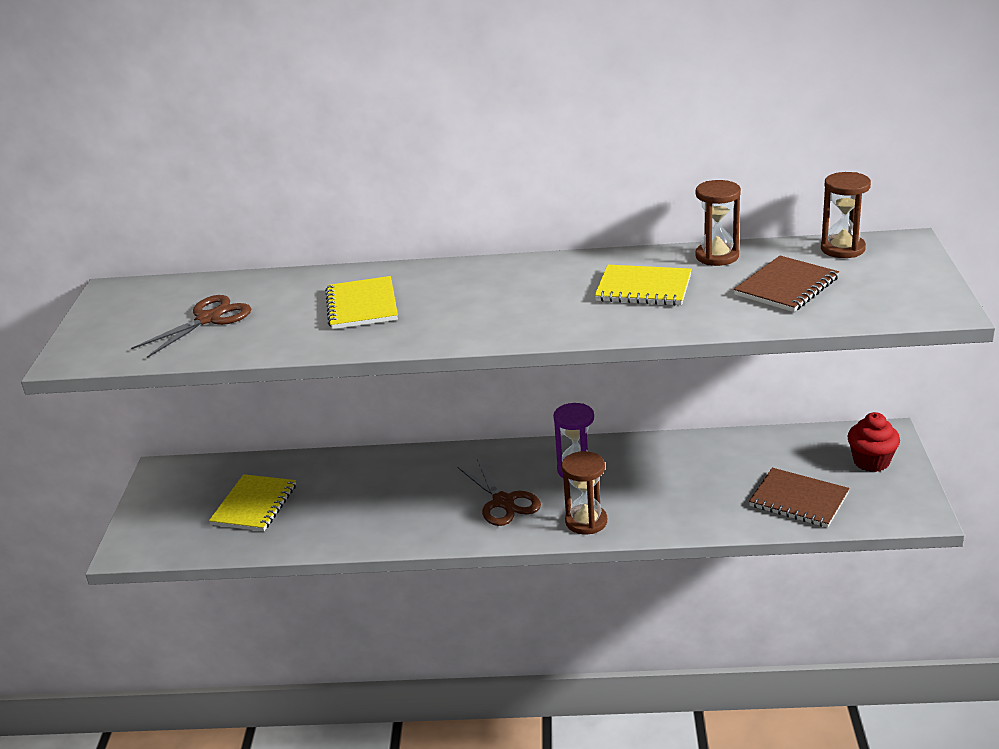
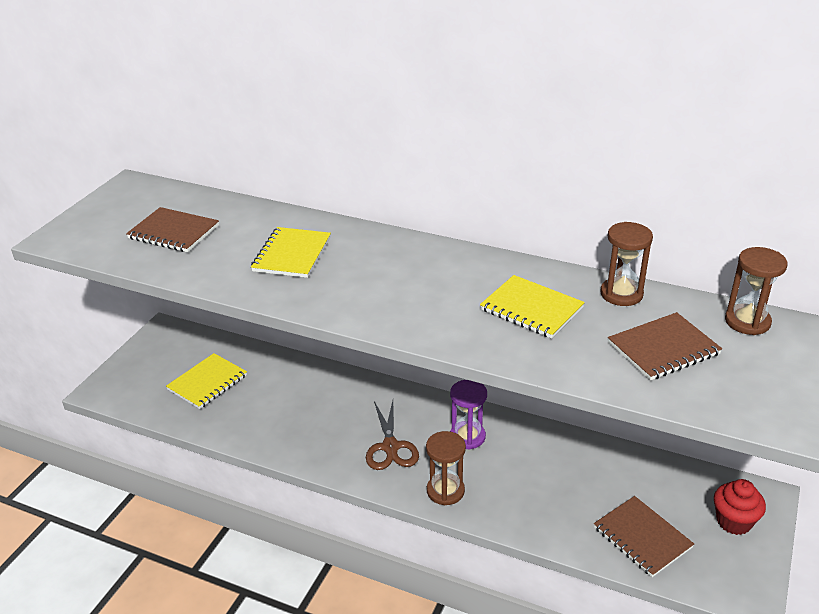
camera: 20 degrees right, 5 degrees up
brown scissors [131,295,252,358] -> brown notebook [126,207,219,252]

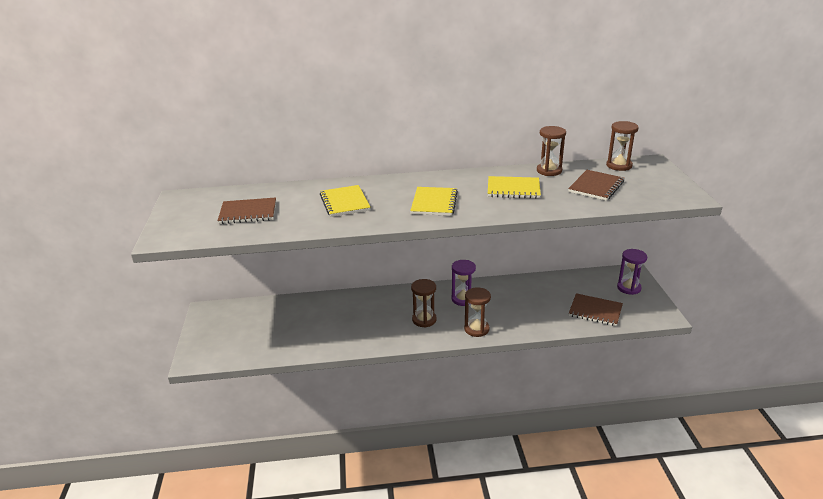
camera: 30 degrees left, 5 degrees down
yellow notebook [166,353,247,409] -> yellow notebook moved to [410,187,458,216]
brown scissors [366,401,419,470] -> brown hourglass [411,279,437,327]
red cupcake [714,479,766,535] -> purple hourglass [617,249,647,295]

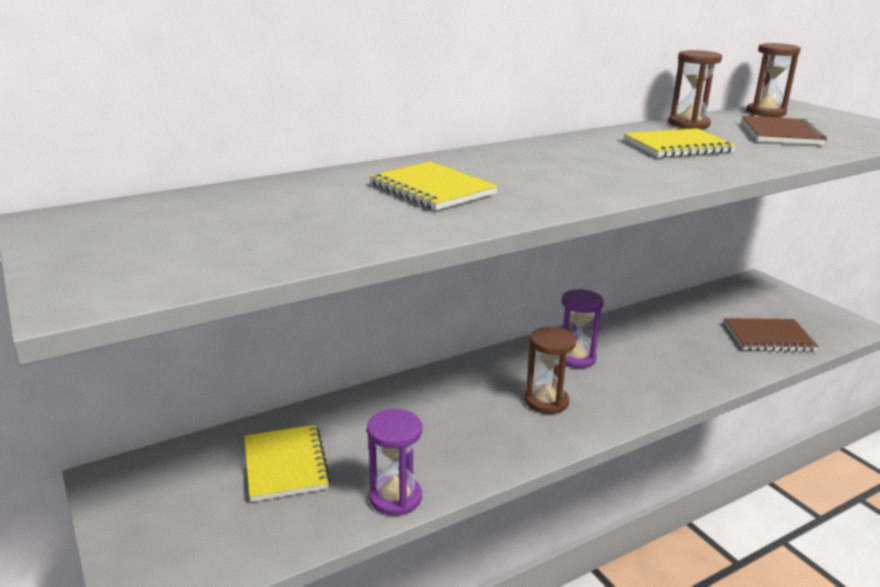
camera: 25 degrees left, 5 degrees down
brown notebook [218,198,276,224] -> none
yellow notebook [410,187,458,216] -> yellow notebook moved to [244,425,331,502]
brown hourglass [464,287,491,337] -> none
purple hourglass [617,249,647,295] -> purple hourglass moved to [367,409,422,516]

